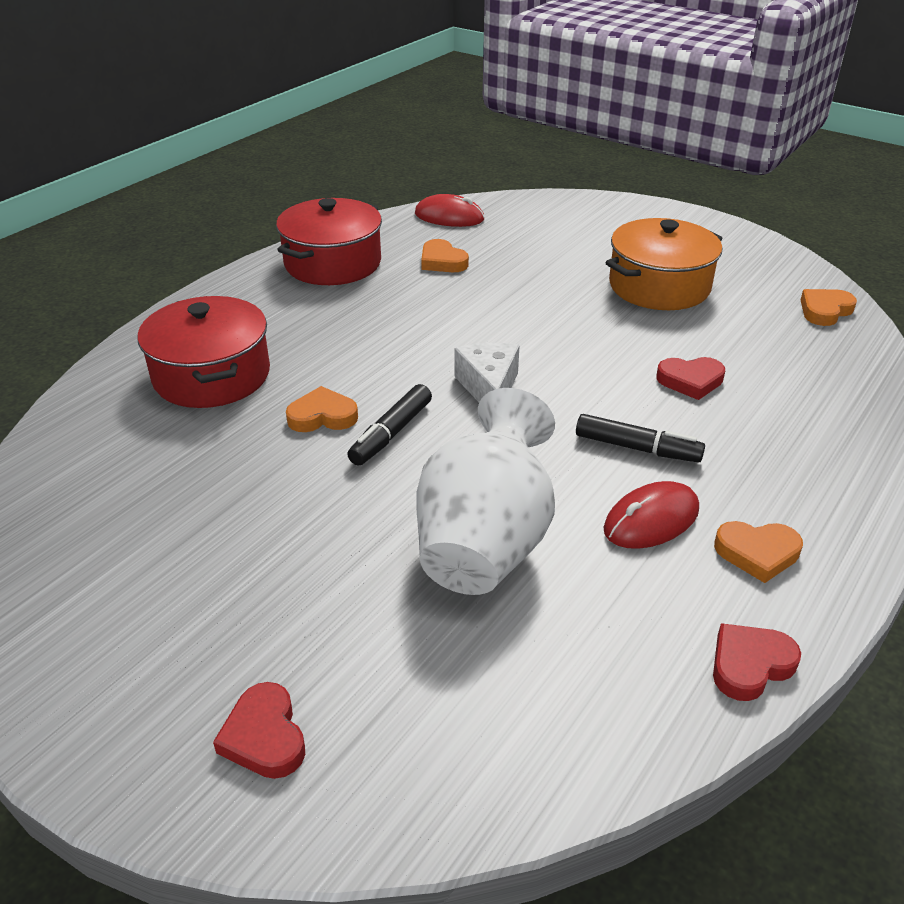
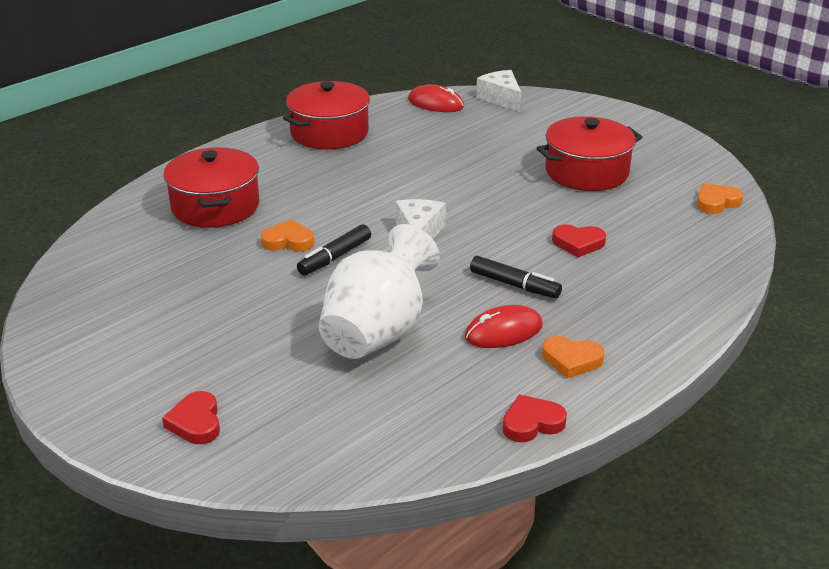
camera: 10 degrees right, 5 degrees down
orange heart [421,239,469,272] -> none
orange pot [605,218,723,310] -> red pot [537,116,642,191]
none -> white cheese [476,70,521,112]

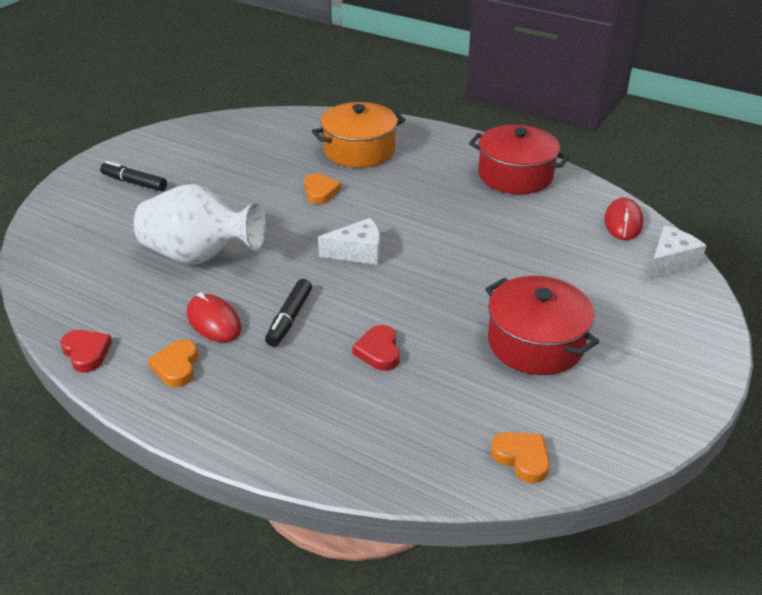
camera: 75 degrees right, 5 degrees up
red heart [162,391,220,444] -> none
red pot [163,147,259,228] -> orange pot [312,102,405,168]
black marker [297,224,371,275] -> black marker moved to [100,161,167,191]

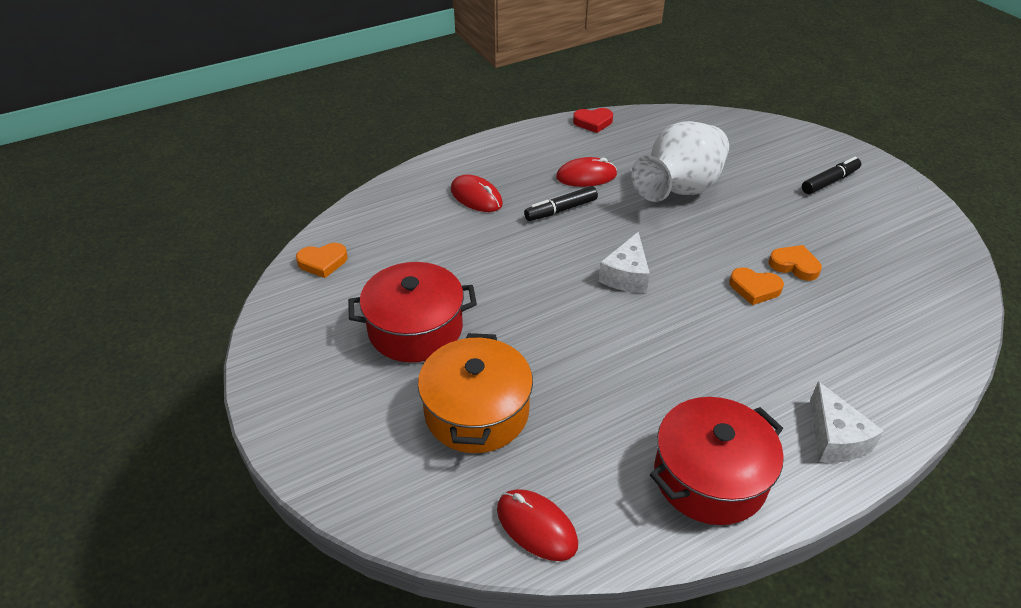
camera: 120 degrees right, 5 degrees up
orange heart [148,340,198,387] -> orange heart moved to [769,245,822,281]
black marker [265,279,312,346] -> black marker turned 75 degrees counterclockwise [524,186,598,221]
orange pot [312,102,405,168] -> orange pot moved to [418,333,533,453]
red heart [352,325,400,371] -> none
white cheese [649,225,707,279] -> white cheese moved to [810,381,884,463]
none -> red mouse [451,175,503,212]

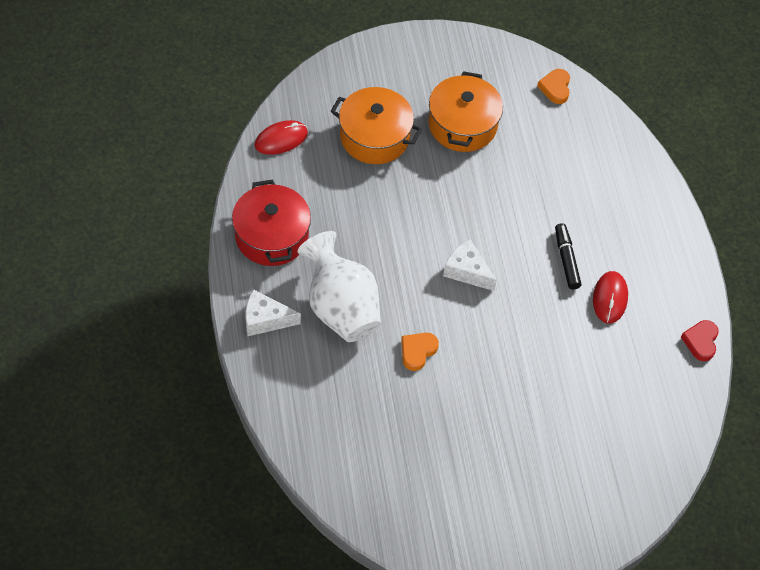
camera: 105 degrees right, 15 degrees up
red pot [348,262,477,362] -> orange pot [428,71,503,152]
red mouse [451,175,503,212] -> none
white vase [631,121,729,202] -> white vase moved to [298,231,381,342]
orange heart [769,245,822,281] -> none
black marker [802,157,861,194] -> none

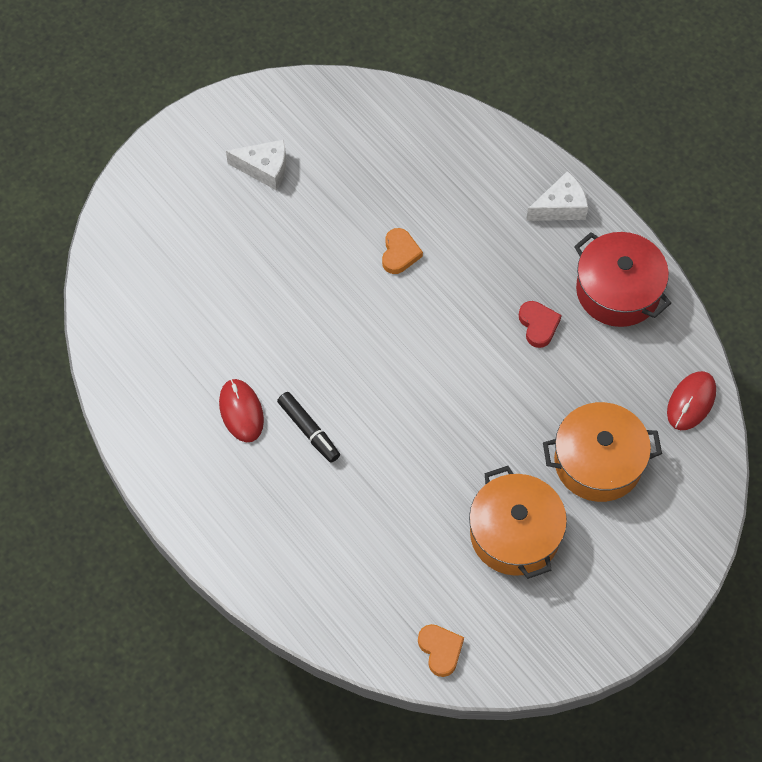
camera: 155 degrees right, 5 degrees up
white vase [298,231,381,342] -> none
white cheese [443,239,497,291] -> white cheese moved to [226,140,286,190]
red heart [681,320,719,361] -> red heart moved to [519,301,562,348]

